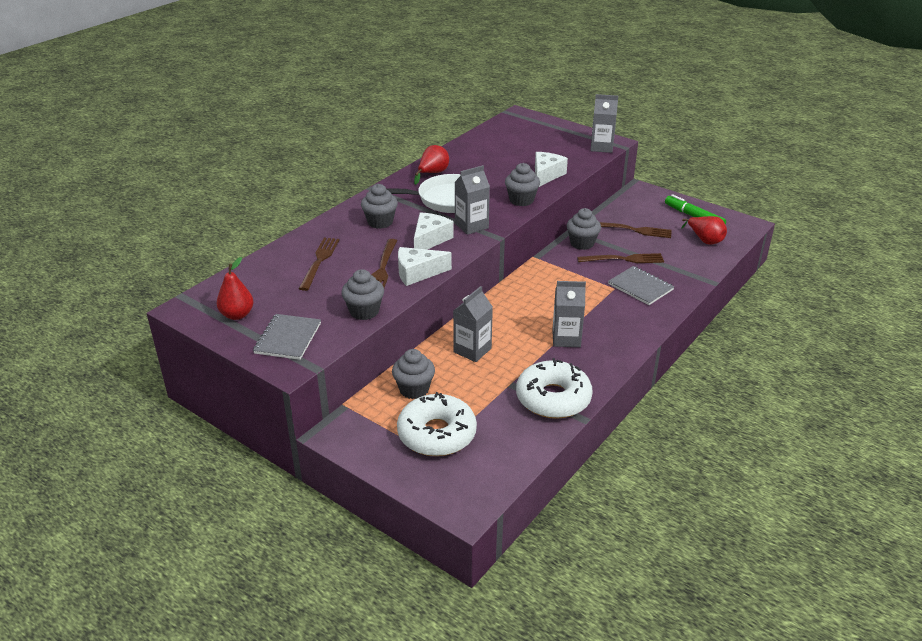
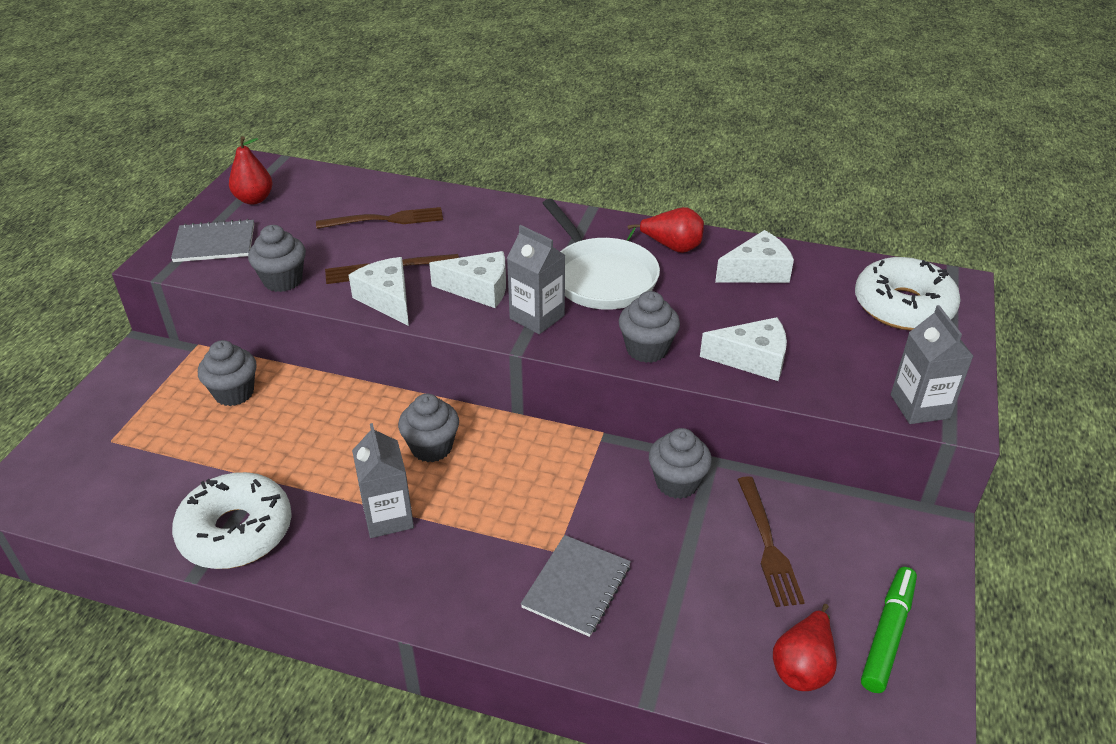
camera: 70 degrees right, 5 degrees up
grey cupcake [361,184,398,229] -> grey cupcake moved to [398,394,459,462]
white donut [397,392,477,456] -> white donut moved to [855,257,961,331]
grey carton [453,286,493,362] -> none
brown fork [577,253,664,263] -> none
none -> white cheese [715,230,794,283]

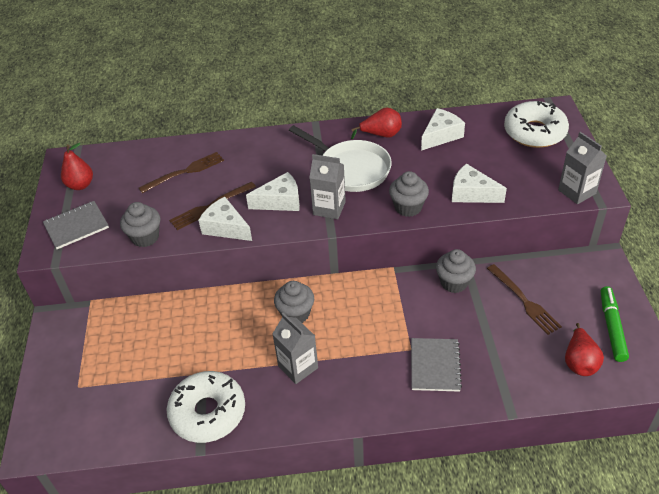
camera: 20 degrees left, 5 degrees up
grey cupcake [198,340,257,406] -> none
white cheese [700,317,787,381] -> white cheese turned 135 degrees counterclockwise [452,164,507,203]

